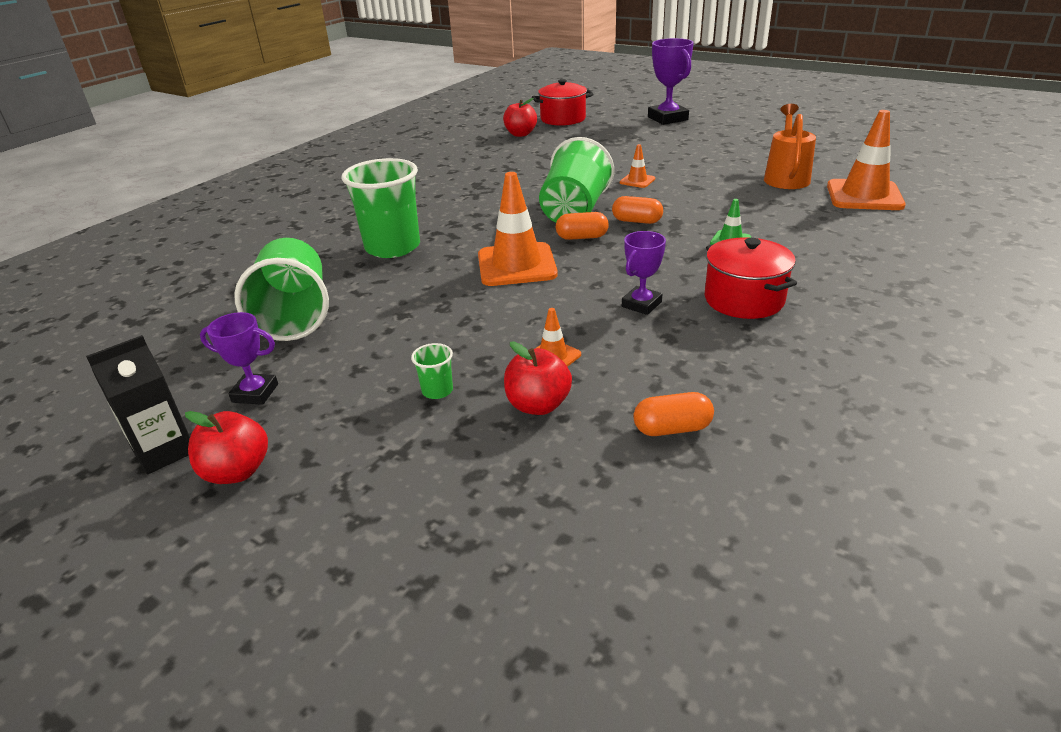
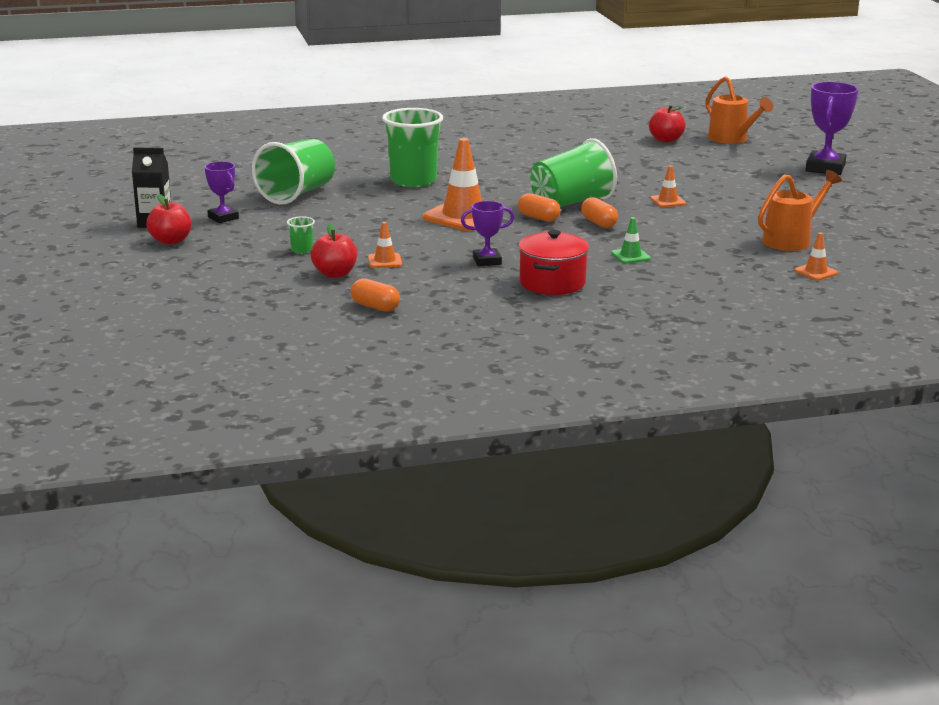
camera: 40 degrees right, 10 degrees down
red pot [532,79,594,126] -> orange watering can [705,76,773,144]
orange traffic cone [827,110,906,210] -> orange traffic cone [794,232,838,280], size x0.48

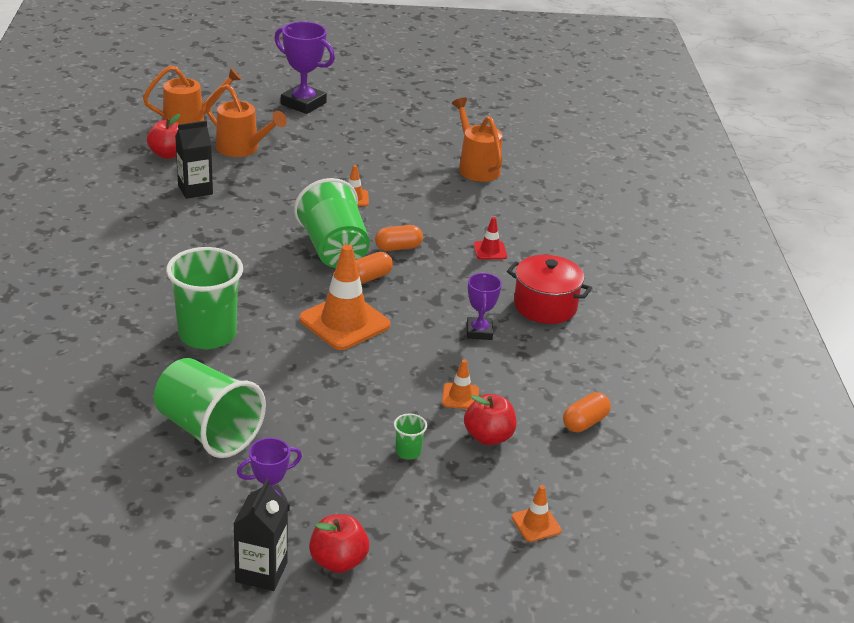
camera: 80 degrees left, 10 degrees up
green traffic cone [611,217,651,264] -> red traffic cone [474,217,507,260]
orange traffic cone [794,232,838,280] -> orange traffic cone moved to [511,485,562,542]
none -> black carton [175,121,213,199]
none -> orange watering can [206,84,287,157]

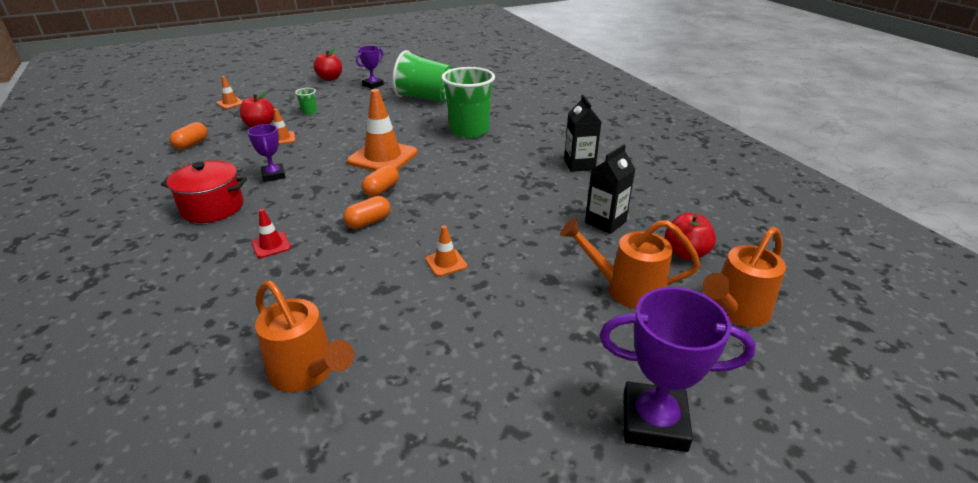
camera: 160 degrees right, 0 degrees up
black carton [233,478,288,591] -> black carton moved to [564,95,601,172]
green cup [294,178,370,268] -> none

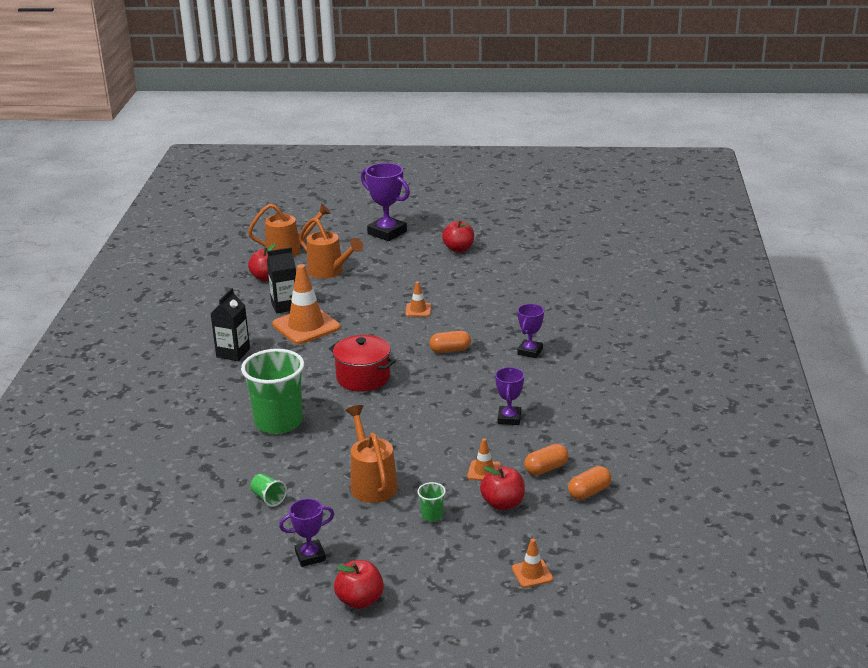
camera: 150 degrees left, 5 degrees down
red pot [161,160,247,223] -> red pot moved to [329,335,396,392]
red traffic cone [252,209,291,258] -> purple trophy [517,304,544,358]
orange watering can [255,281,354,392] -> orange watering can moved to [346,405,398,503]
orange traffic cone [347,89,418,171] -> orange traffic cone moved to [272,264,340,344]
orange capsule [362,165,399,197] -> orange capsule moved to [524,444,568,475]
green cup [392,50,453,102] -> green cup [250,474,287,507], size x0.41
none -> red apple [442,220,474,252]

